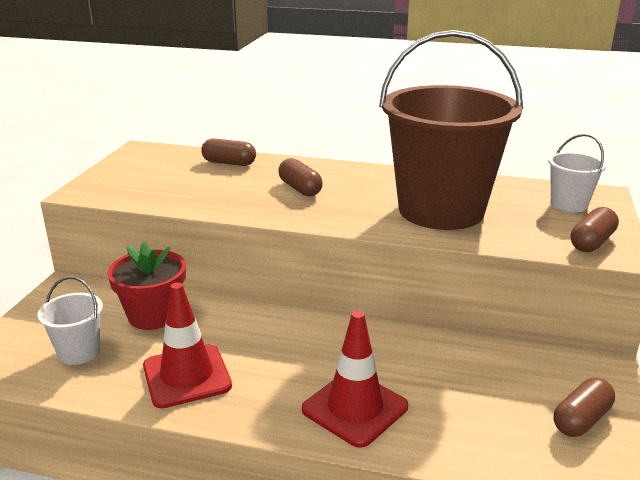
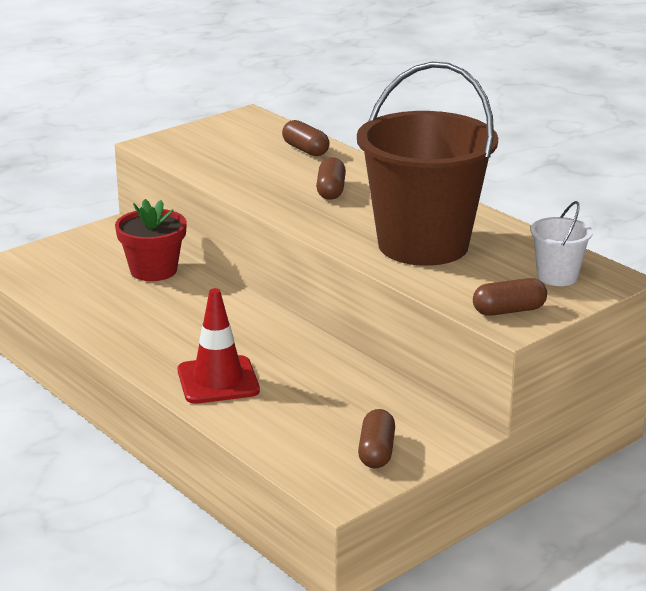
camera: 35 degrees right, 0 degrees up
white bucket [37,276,103,365] -> none
red traffic cone [143,282,232,408] -> none
brown capsule [553,378,615,437] -> brown capsule turned 75 degrees counterclockwise [358,409,395,468]

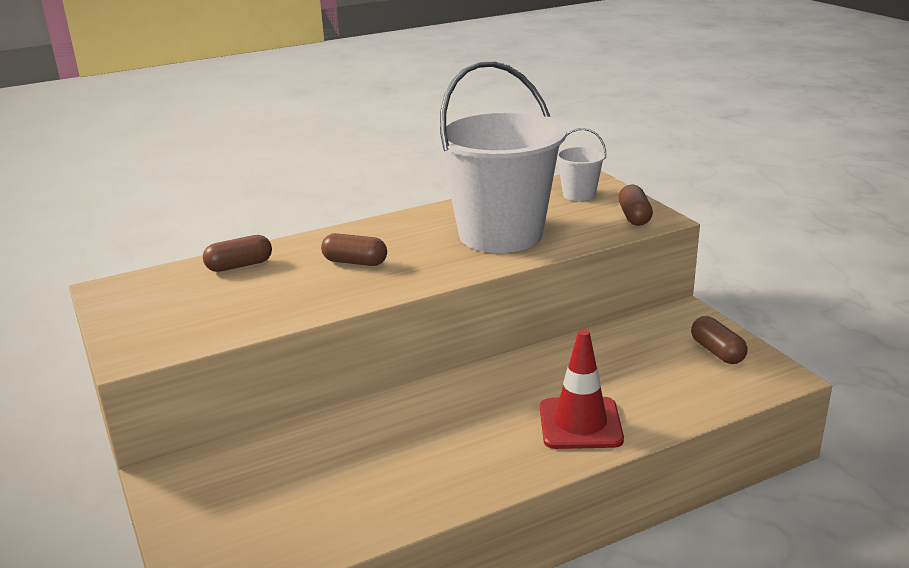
camera: 75 degrees left, 0 degrees up
red flower pot [115,199,187,281] -> none
brown bucket [357,62,498,266] -> white bucket [433,61,567,253]
brown capsule [358,409,395,468] -> brown capsule turned 45 degrees clockwise [691,316,748,364]

